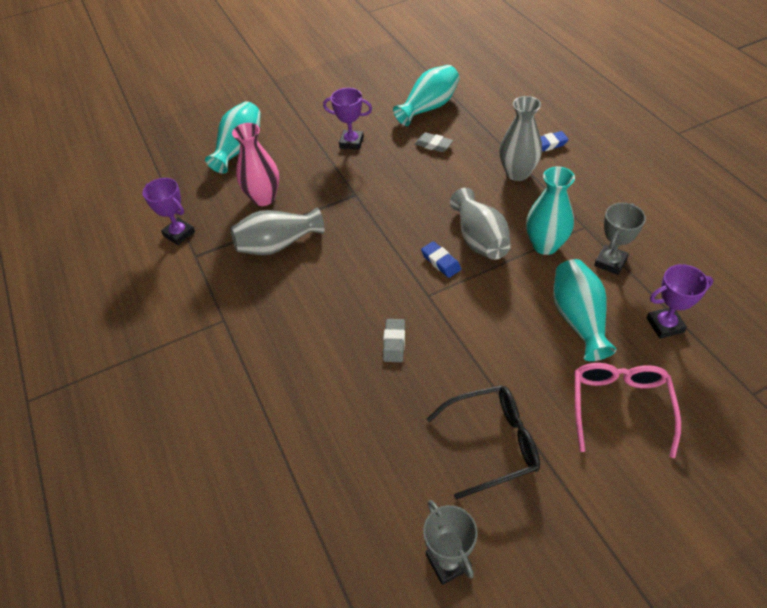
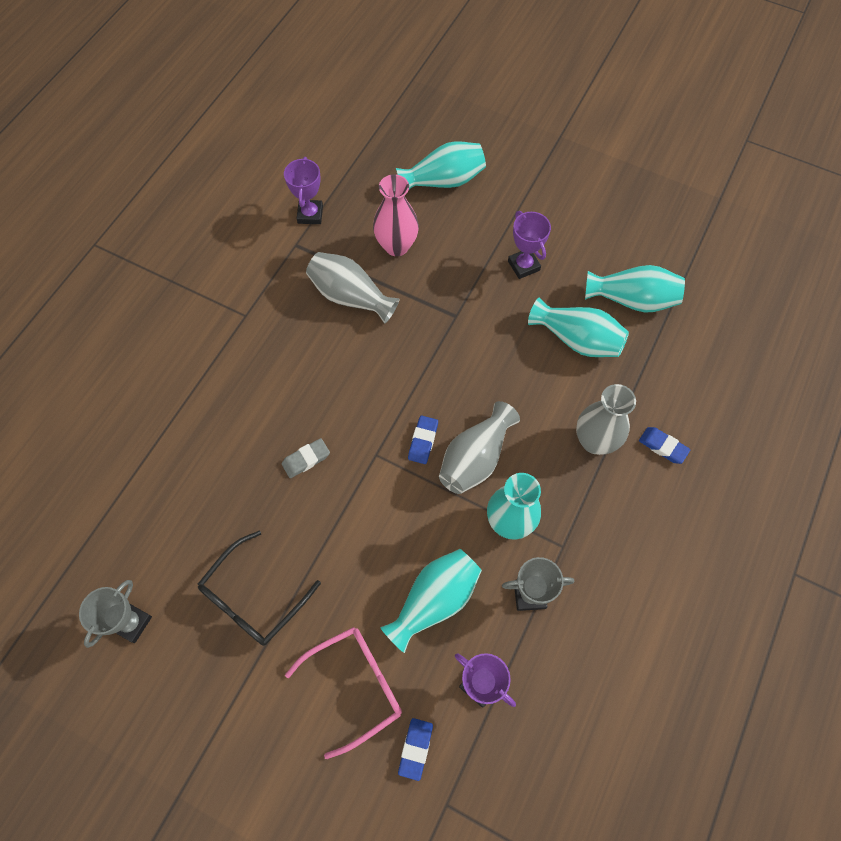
camera: 50 degrees right, 15 degrees up
grey eraser [415,132,453,152] -> turquoise vase [528,298,629,357]
black glasses [427,385,540,499] -> black glasses turned 90 degrees clockwise [198,531,321,646]
none -> blue eraser [398,718,433,781]

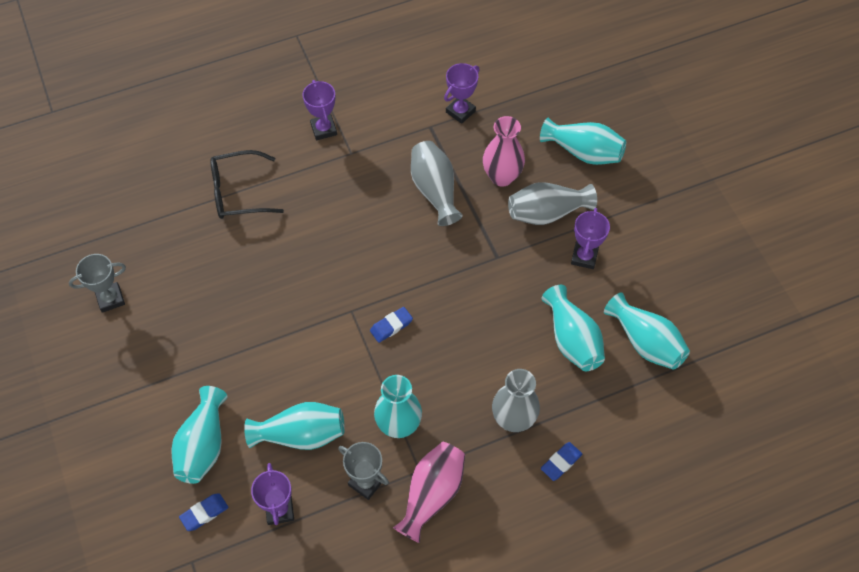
camera: 40 degrees right, 5 degrees down
black glasses [198,531,321,646] -> black glasses moved to [210,150,284,219]
grey eraser [282,438,330,478] -> none
pink glasses [285,627,402,759] -> turquoise vase [171,386,228,484]
grey vase [439,401,520,494] -> grey vase moved to [508,182,597,225]
blue eraser [639,427,690,464] -> blue eraser turned 60 degrees clockwise [541,442,582,481]
none -> purple trophy [302,80,337,140]
none -> pink vase [393,442,465,543]

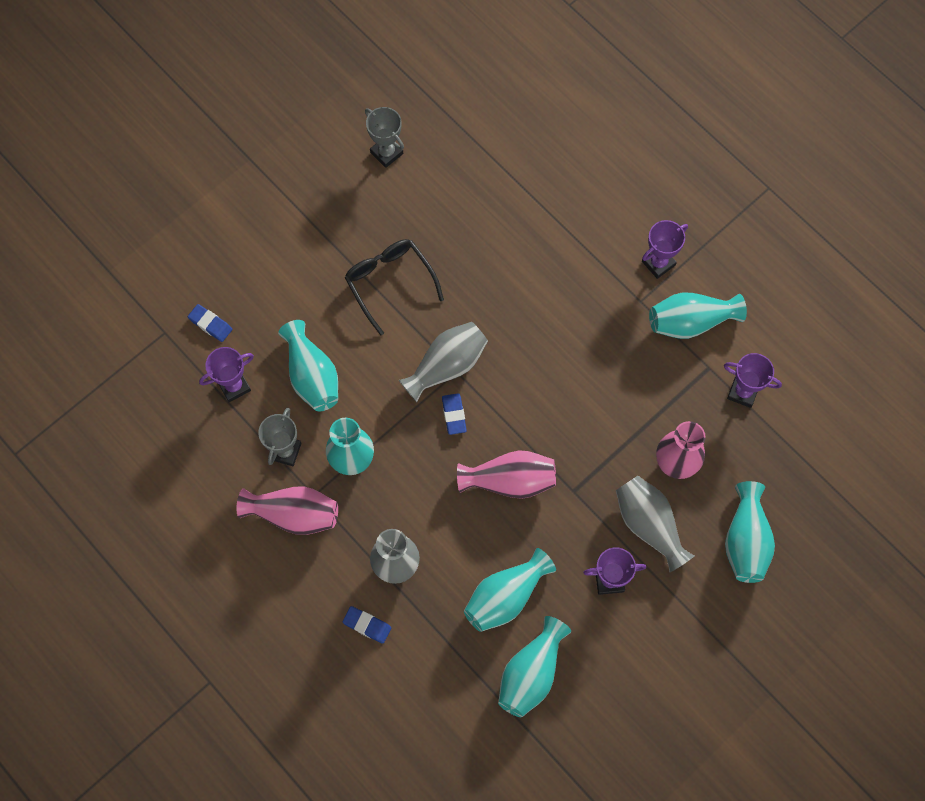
camera: 70 degrees right, 10 degrees up
turquoise vase [171,386,228,484] -> turquoise vase moved to [649,292,747,339]
black glasses [210,150,284,219] -> black glasses moved to [345,239,444,336]
blue eraser [370,307,413,343] -> blue eraser turned 45 degrees clockwise [442,393,467,435]
grey vase [411,141,463,226] -> grey vase moved to [398,322,488,402]
none -> pink vase [457,450,556,499]

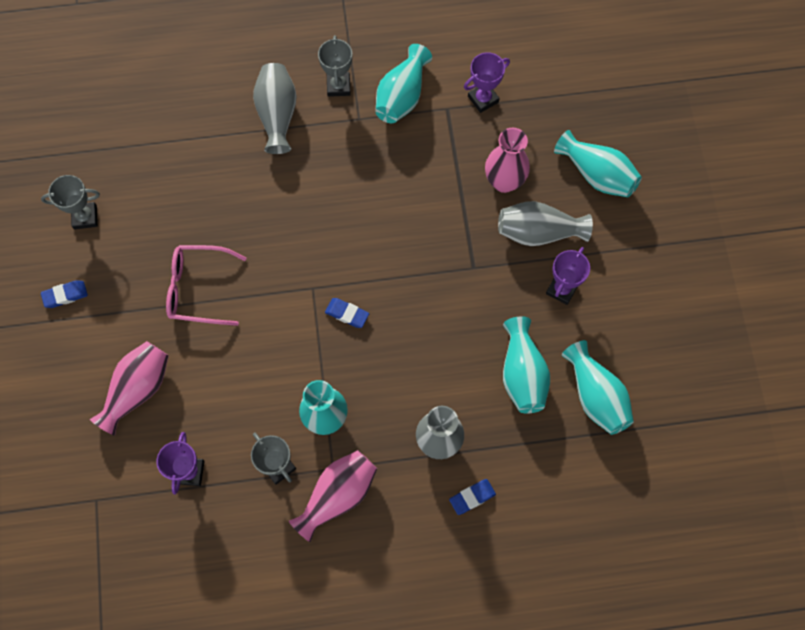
camera: 55 degrees left, 0 degrees up
blue eraser [188,304,232,342] -> blue eraser moved to [41,280,88,308]
turquoise vase [278,320,338,411] -> none
black glasses [345,239,444,336] -> pink glasses [166,245,246,326]
grey vase [398,322,488,402] -> grey vase moved to [253,63,297,154]
pink vase [457,450,556,499] -> pink vase moved to [90,341,169,436]
purple trophy [642,220,688,279] -> grey trophy [318,35,352,97]

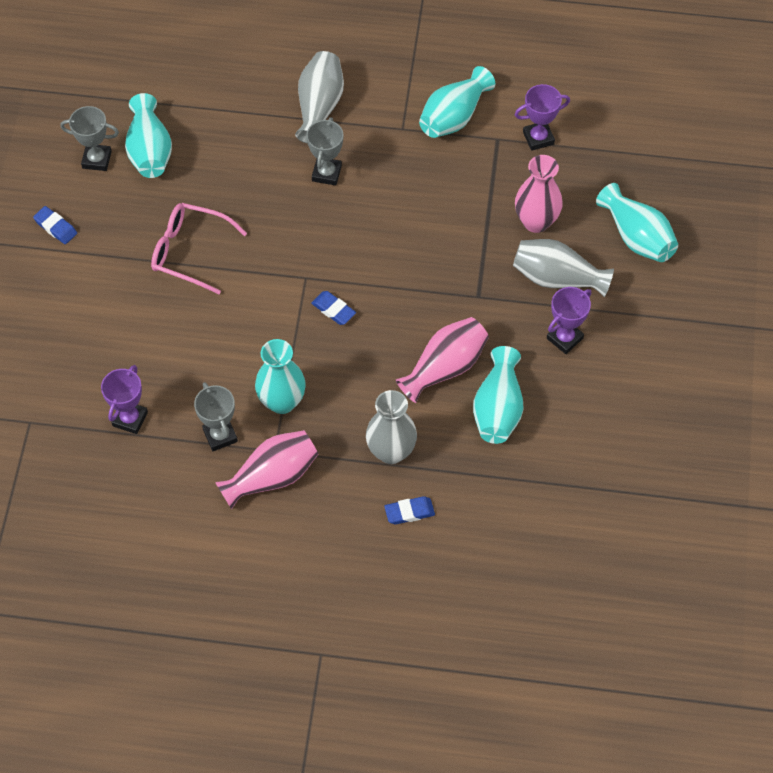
camera: 15 degrees right, 10 degrees down
blue eraser [41,280,88,308] -> blue eraser turned 45 degrees clockwise [33,206,77,244]
pink vase [90,341,169,436] -> pink vase moved to [396,317,489,403]
grey trophy [318,35,352,97] -> grey trophy moved to [306,117,343,186]
turquoise vase [562,340,634,435] -> turquoise vase moved to [125,93,172,178]

